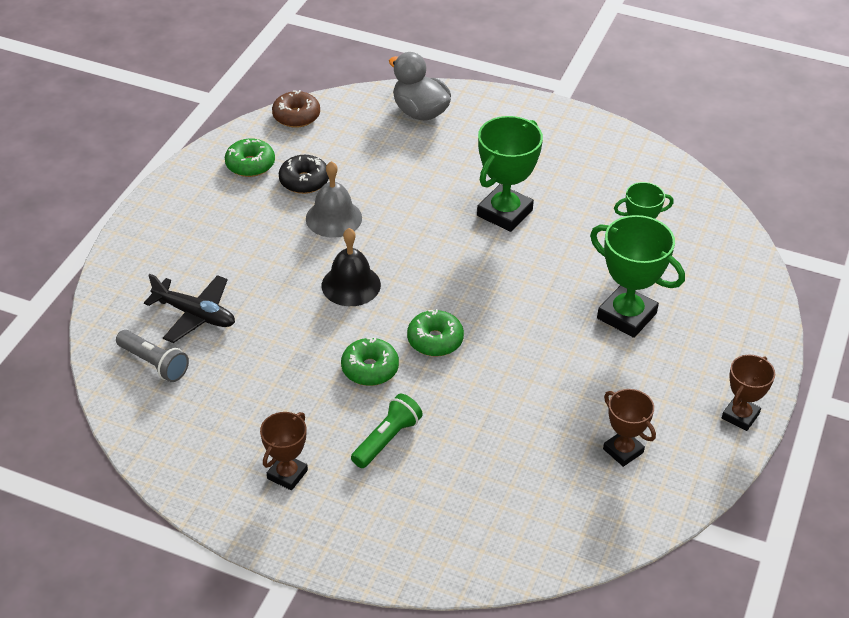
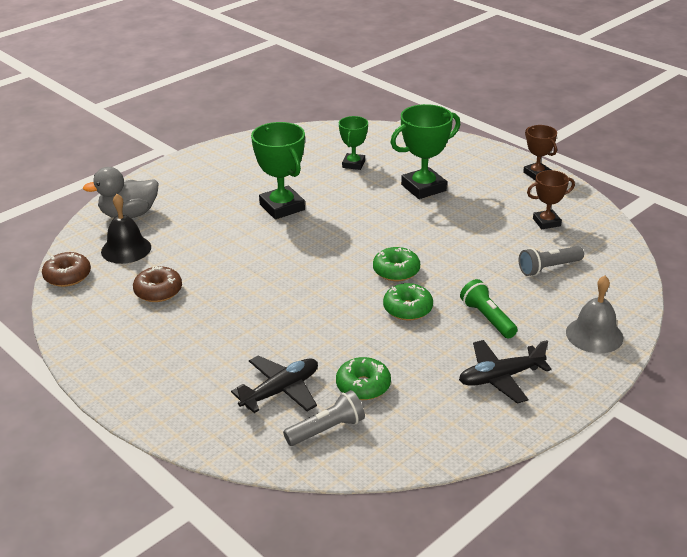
camera: 65 degrees left, 10 degrees down
green donut [225,138,275,177] -> green donut moved to [336,357,391,400]
brown trophy [260,412,308,490] -> black plane [459,340,552,404]
black donut [279,155,329,194] -> brown donut [133,266,182,302]
grey bell [306,161,362,238] -> grey bell moved to [566,275,623,353]
black bell [322,228,381,306] -> black bell moved to [101,194,151,264]
none -> grey flashlight [519,246,584,276]

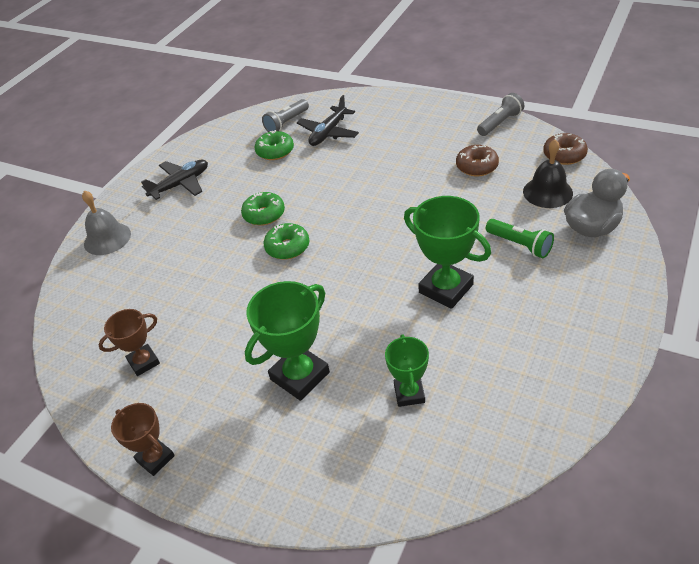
camera: 165 degrees right, 10 degrees up
green flashlight [460,279,518,338] -> green flashlight moved to [486,219,554,258]
grey flashlight [519,246,584,276] -> grey flashlight moved to [477,93,524,136]

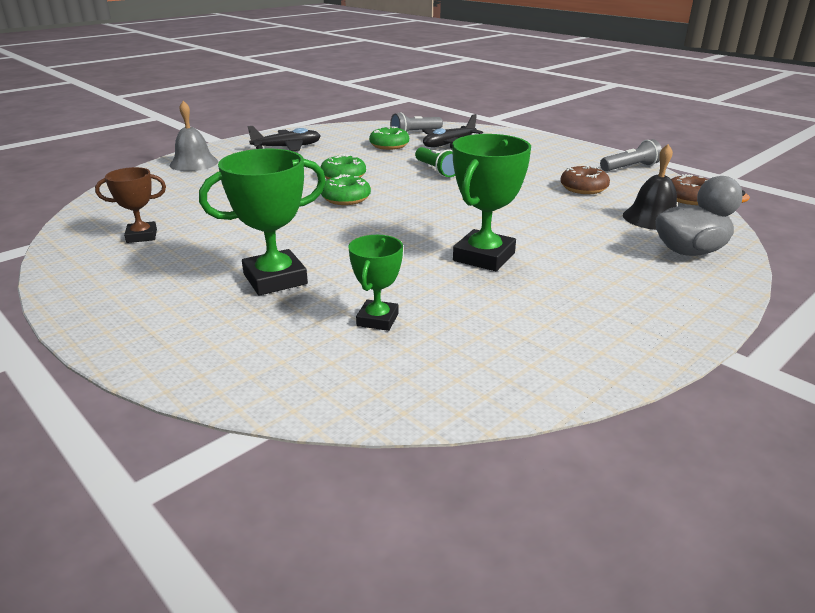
camera: 15 degrees right, 15 degrees down
brown trophy [111,403,175,476] -> none
green trophy [404,196,491,309] -> green trophy turned 60 degrees clockwise [453,134,531,271]
green flashlight [486,219,554,258] -> green flashlight moved to [415,147,455,177]

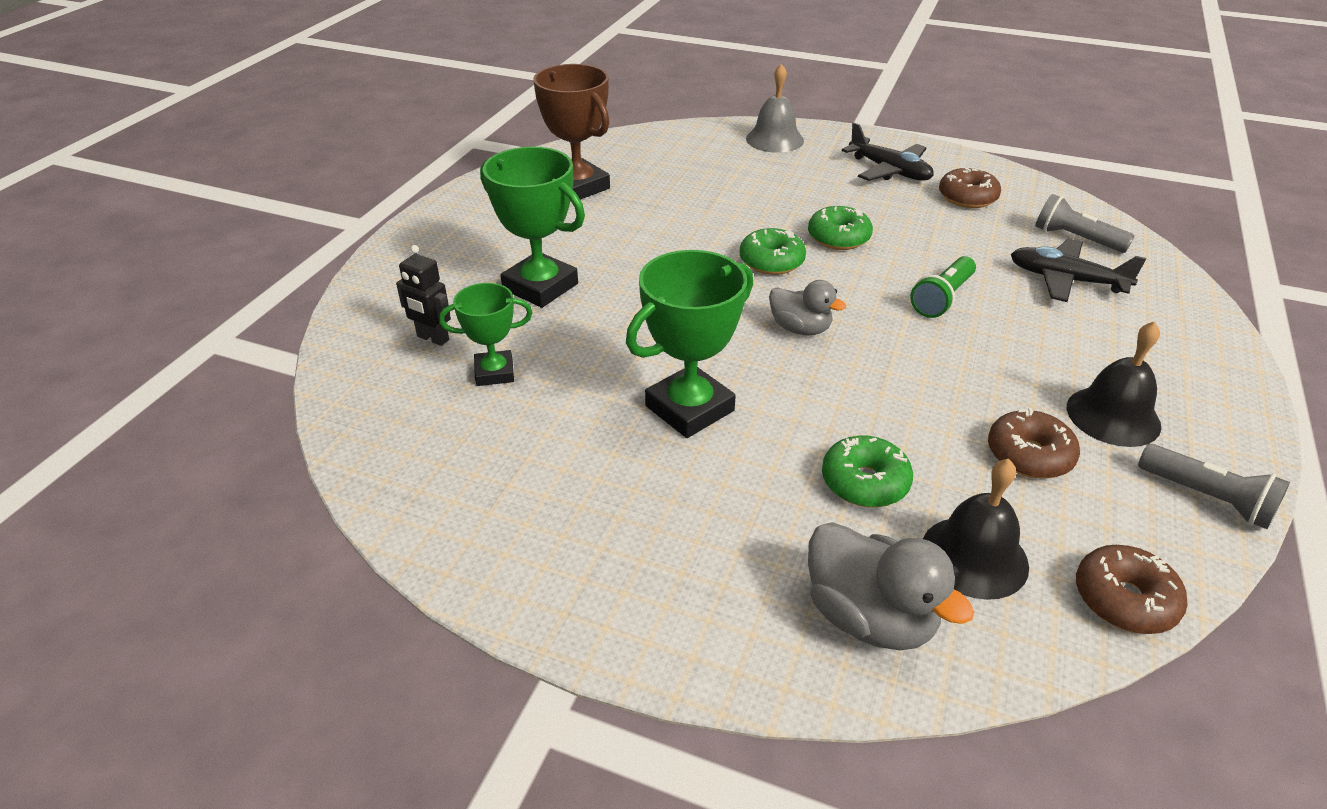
camera: 65 degrees right, 10 degrees up
brown trophy [95,167,166,243] -> brown trophy [533,64,610,200], size x1.65
green donut [369,126,409,150] -> green donut moved to [822,436,913,507]
green trophy [453,134,531,271] -> green trophy turned 45 degrees counterclockwise [626,250,753,438]
none -> black robot [396,245,451,346]
none -> grey duck [769,280,846,335]
none -> brown donut [939,168,1001,208]
none -> black bell [1067,321,1161,447]

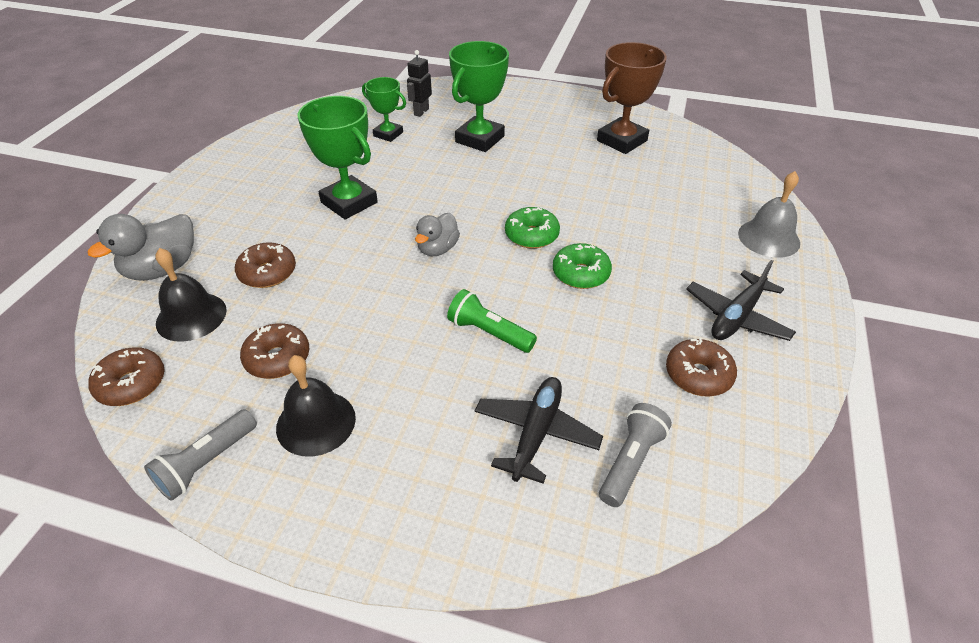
camera: 85 degrees right, 5 degrees up
green trophy [439,283,533,386] -> green trophy turned 45 degrees counterclockwise [362,77,406,142]
green donut [822,436,913,507] -> brown donut [235,242,296,288]

